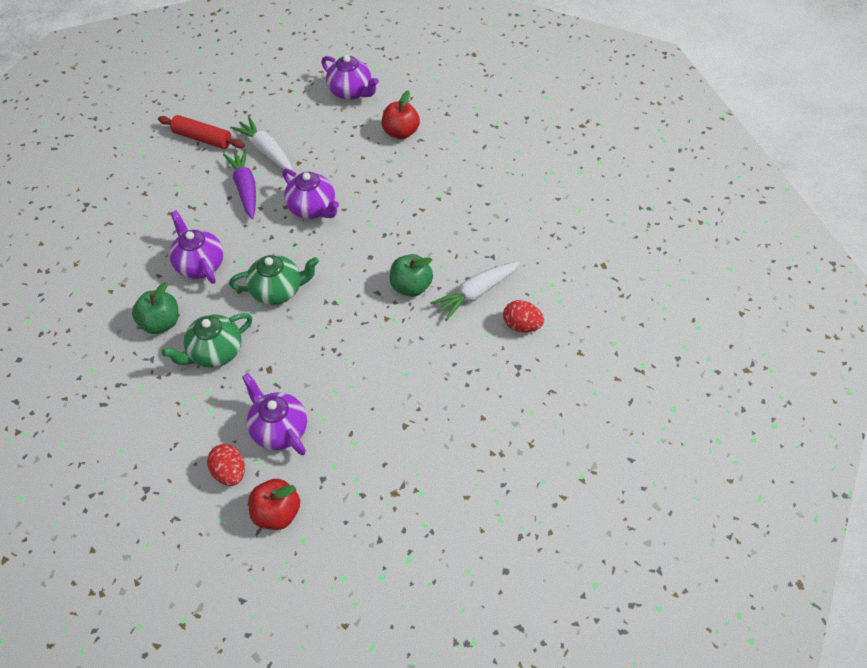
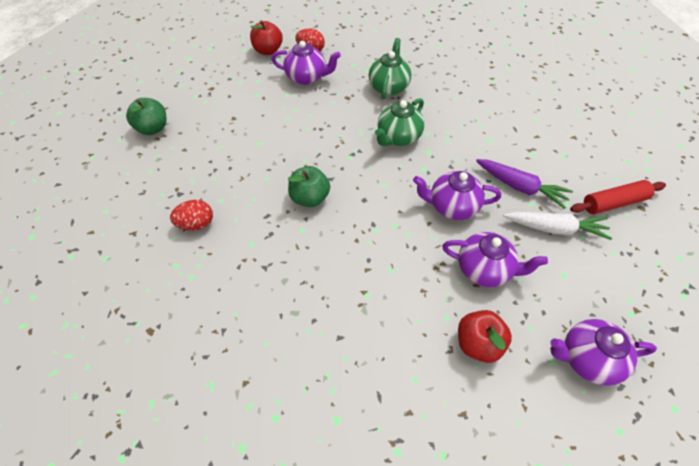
camera: 140 degrees right, 0 degrees up
green apple [132,282,178,334] -> green apple moved to [126,98,166,135]
purple teapot [169,210,224,284] -> purple teapot moved to [442,232,548,287]
white carrot [430,262,520,321] -> none

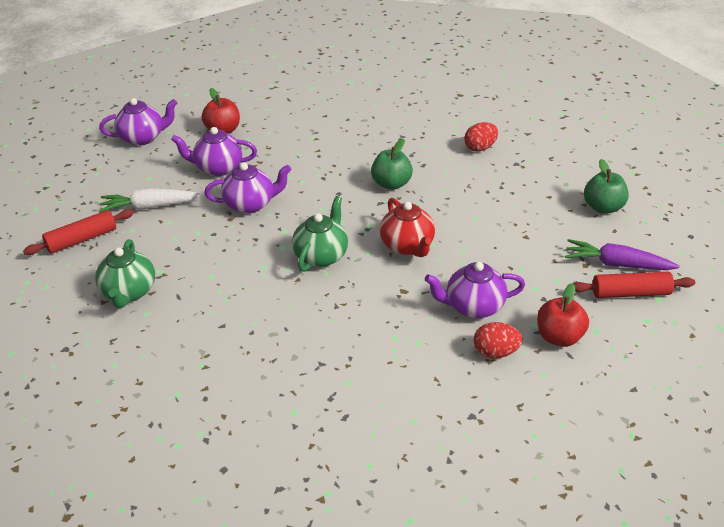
camera: 165 degrees right, 15 degrees down
green teapot [369,38,411,99] -> green teapot moved to [95,239,155,308]
purple carrot [476,159,573,209] -> purple carrot moved to [565,239,680,270]
none -> red teapot [380,198,435,257]
none -> red rolling pin [574,272,695,298]

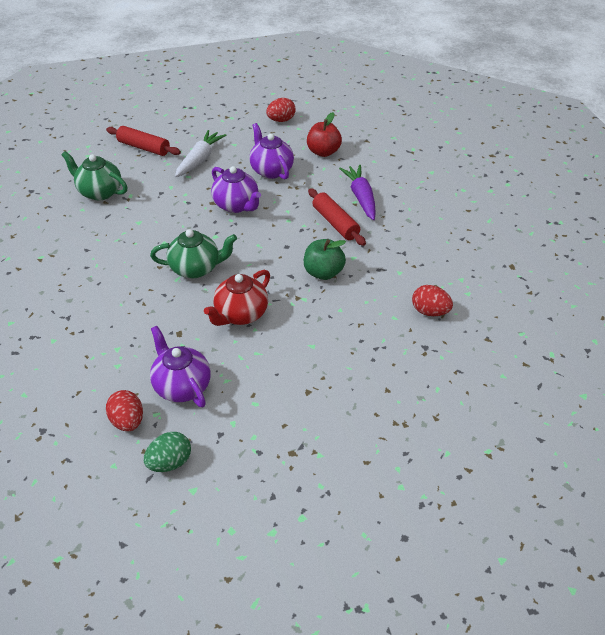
camera: 60 degrees right, 5 degrees up
green teapot [95,239,155,308] -> green teapot turned 60 degrees clockwise [61,151,127,200]
purple teapot [99,98,177,146] -> red egg [266,98,296,122]
white carrot [99,189,201,212] -> white carrot turned 60 degrees clockwise [175,130,227,177]
red apple [537,283,589,347] -> green egg [144,432,191,472]
purple carrot [565,239,680,270] -> purple carrot moved to [339,165,376,220]
red rolling pin [574,272,695,298] -> red rolling pin moved to [308,188,366,246]
green apple [584,159,628,214] -> none

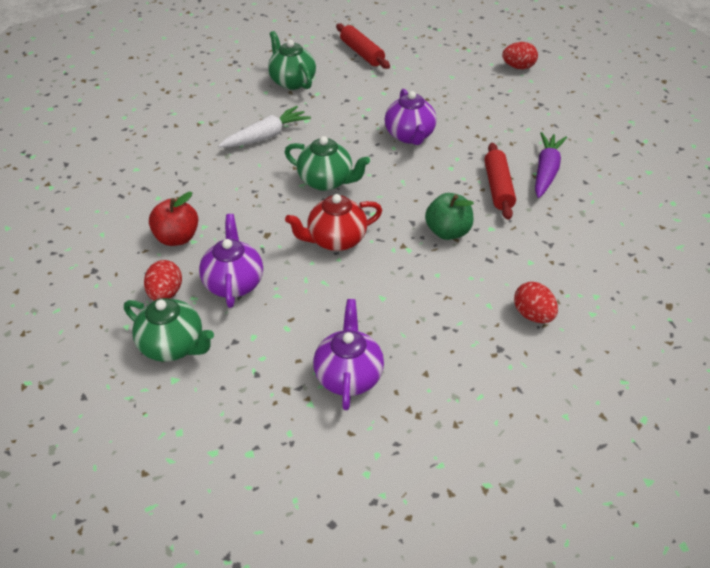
camera: 30 degrees right, 0 degrees up
green egg [144,432,191,472] -> green teapot [124,298,214,362]
white carrot [175,130,227,177] -> white carrot moved to [218,106,311,148]
purple teapot [249,123,294,179] -> purple teapot moved to [313,299,384,410]
red apple [307,112,342,157] -> red apple moved to [149,192,198,246]

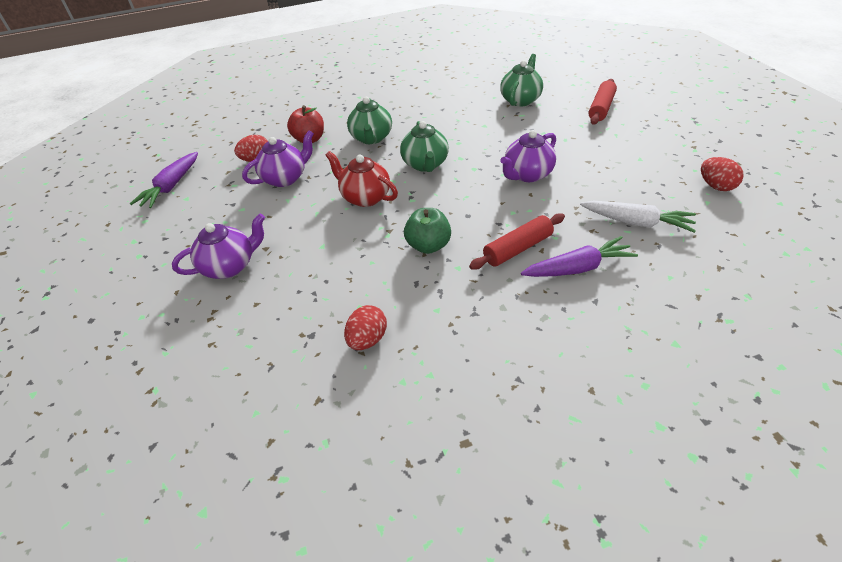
camera: 60 degrees right, 0 degrees up
green teapot [124,298,214,362] -> green teapot moved to [347,97,392,144]
white carrot [218,106,311,148] -> white carrot moved to [580,201,696,233]
none -> purple carrot [130,152,198,208]

